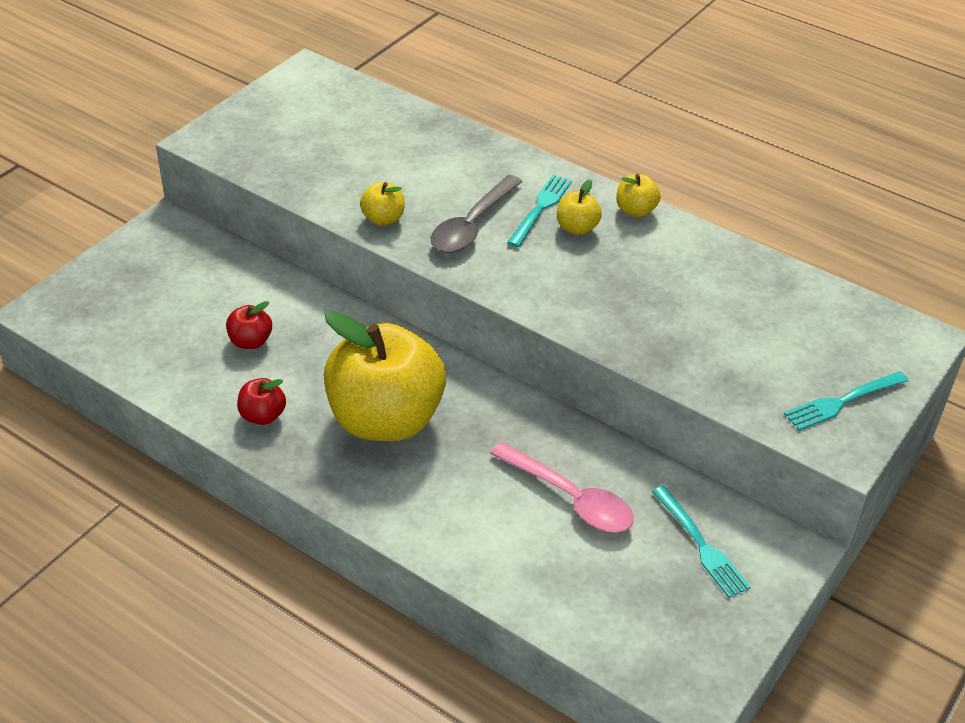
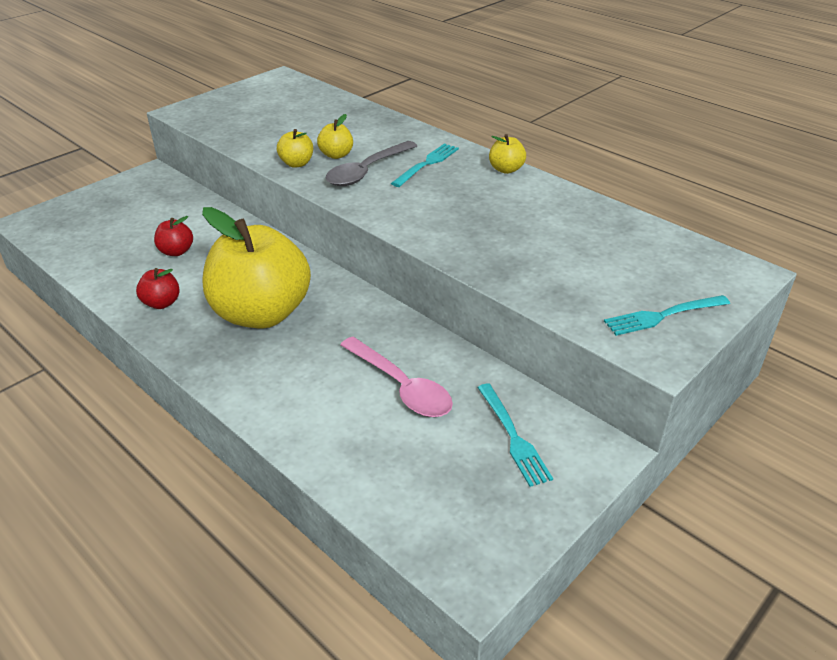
camera: 10 degrees right, 5 degrees down
yellow apple [557,179,602,235] -> yellow apple moved to [317,114,353,159]

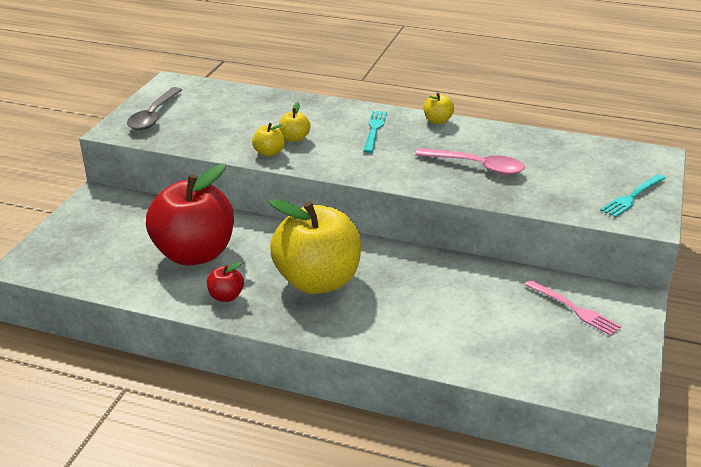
camera: 25 degrees left, 5 degrees down
red apple [154,216,193,256] -> red apple [146,163,234,266], size x2.48
grey spoon [325,141,417,186] -> grey spoon moved to [127,87,182,130]
pink spoon [340,337,453,417] -> pink spoon moved to [415,148,525,175]
turquoise fork [477,384,553,487] -> pink fork [525,280,621,336]

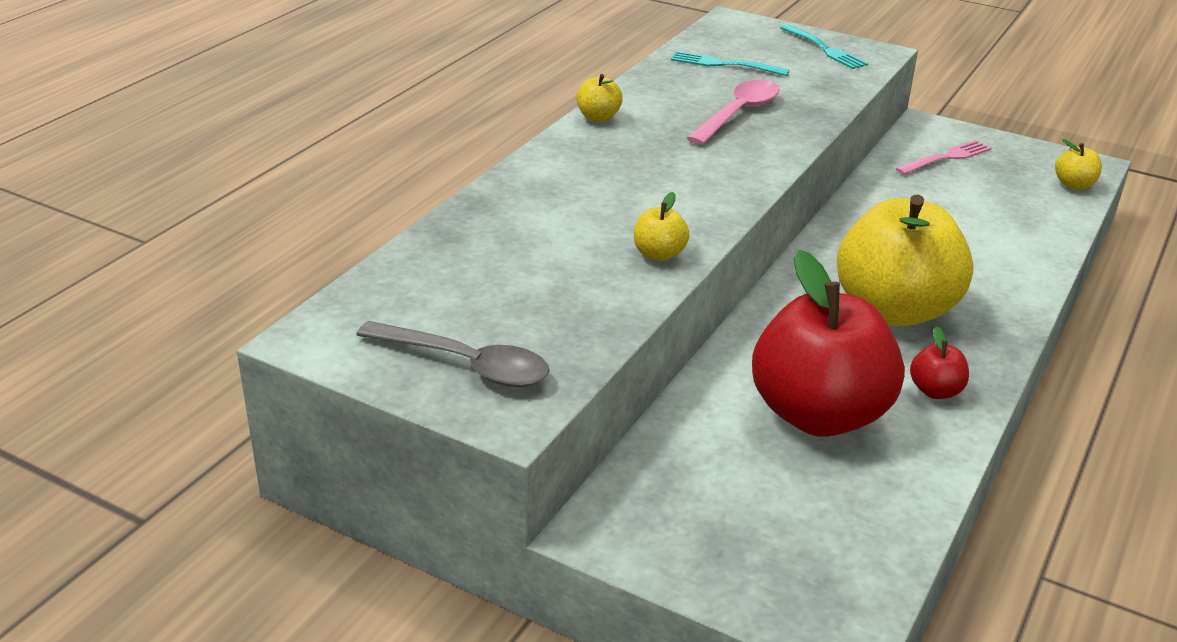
camera: 80 degrees left, 0 degrees up
yellow apple [279,102,311,142] -> yellow apple moved to [1055,139,1102,190]
turquoise fork [363,111,387,153] -> turquoise fork moved to [671,51,789,76]

